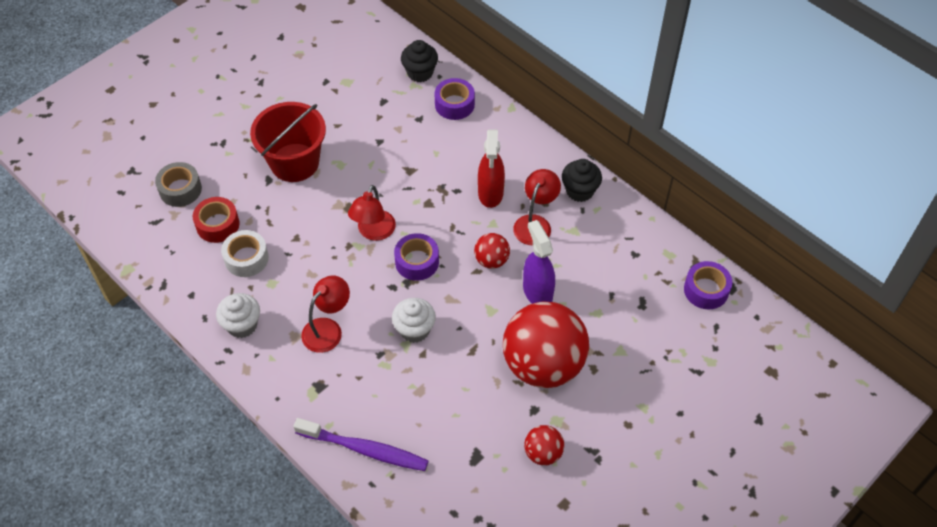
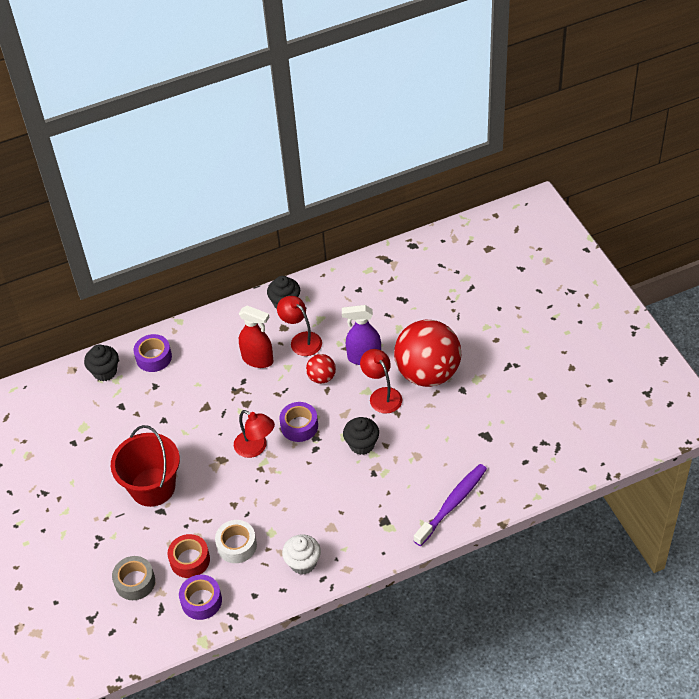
camera: 65 degrees left, 5 degrees down
red lamp [301,276,350,353] -> red lamp moved to [360,349,402,414]
white cupcake [392,298,436,343] -> black cupcake [343,417,379,455]
red ball [524,425,564,466] -> none
purple tape [684,261,732,309] -> purple tape moved to [179,575,222,620]

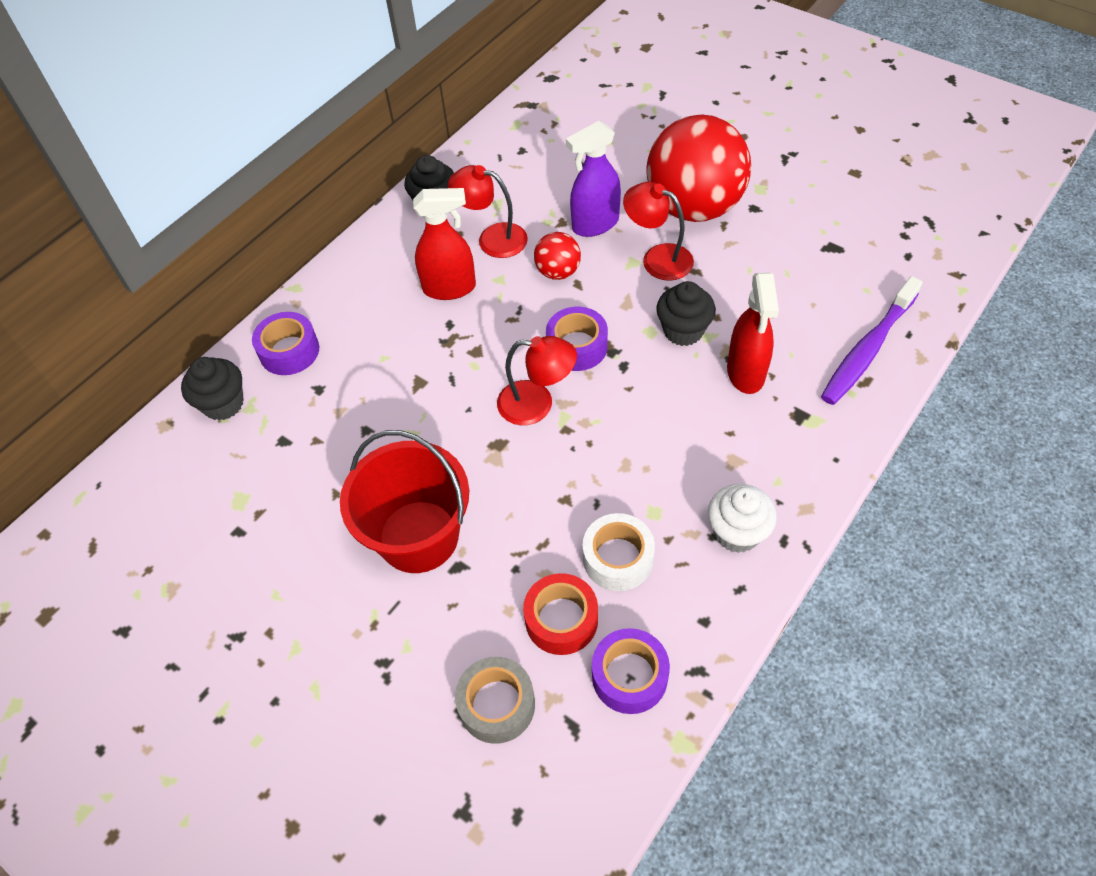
camera: 30 degrees left, 5 degrees up
purple toothbrush [414,464,487,546] -> purple toothbrush turned 150 degrees counterclockwise [821,276,923,405]
none -> red spray bottle [727,273,779,394]

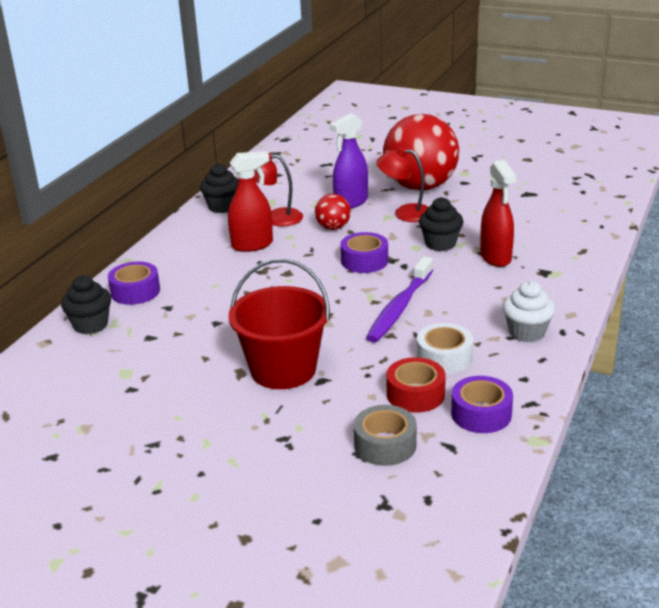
camera: 15 degrees left, 25 degrees down
red lamp [497,336,577,425] -> none
purple toothbrush [821,276,923,405] -> purple toothbrush moved to [366,256,433,342]

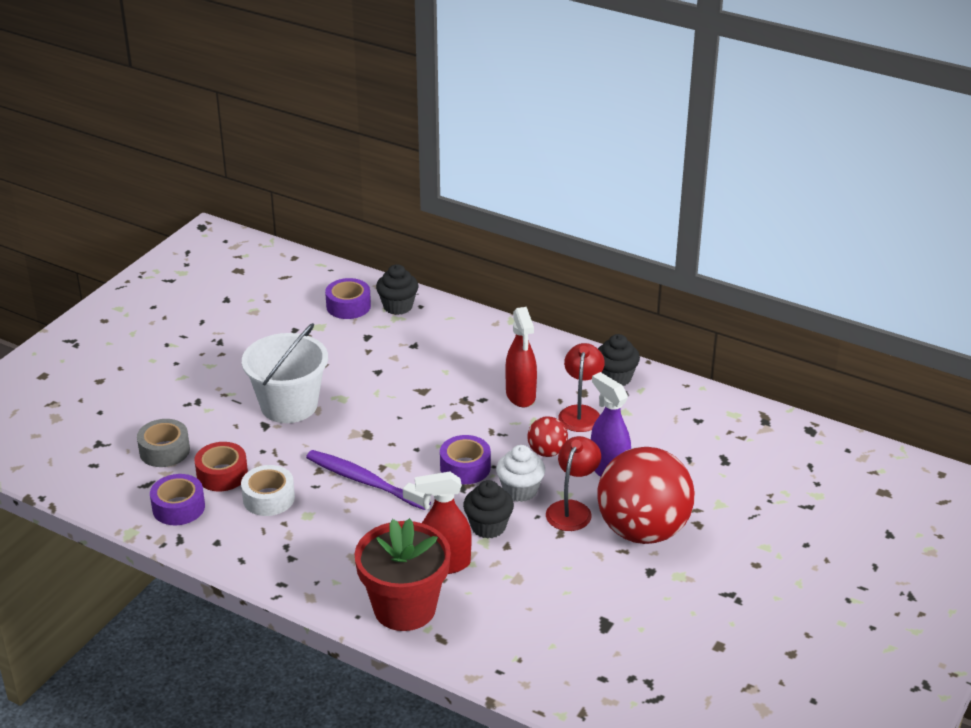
camera: 95 degrees right, 5 degrees up
purple tape [108,261,160,305] -> purple tape moved to [325,278,371,319]
red bucket [228,259,330,389] -> white bucket [242,323,328,423]
white cupcake [503,281,555,342] -> white cupcake moved to [496,445,545,502]
none -> red flower pot [355,518,451,631]

